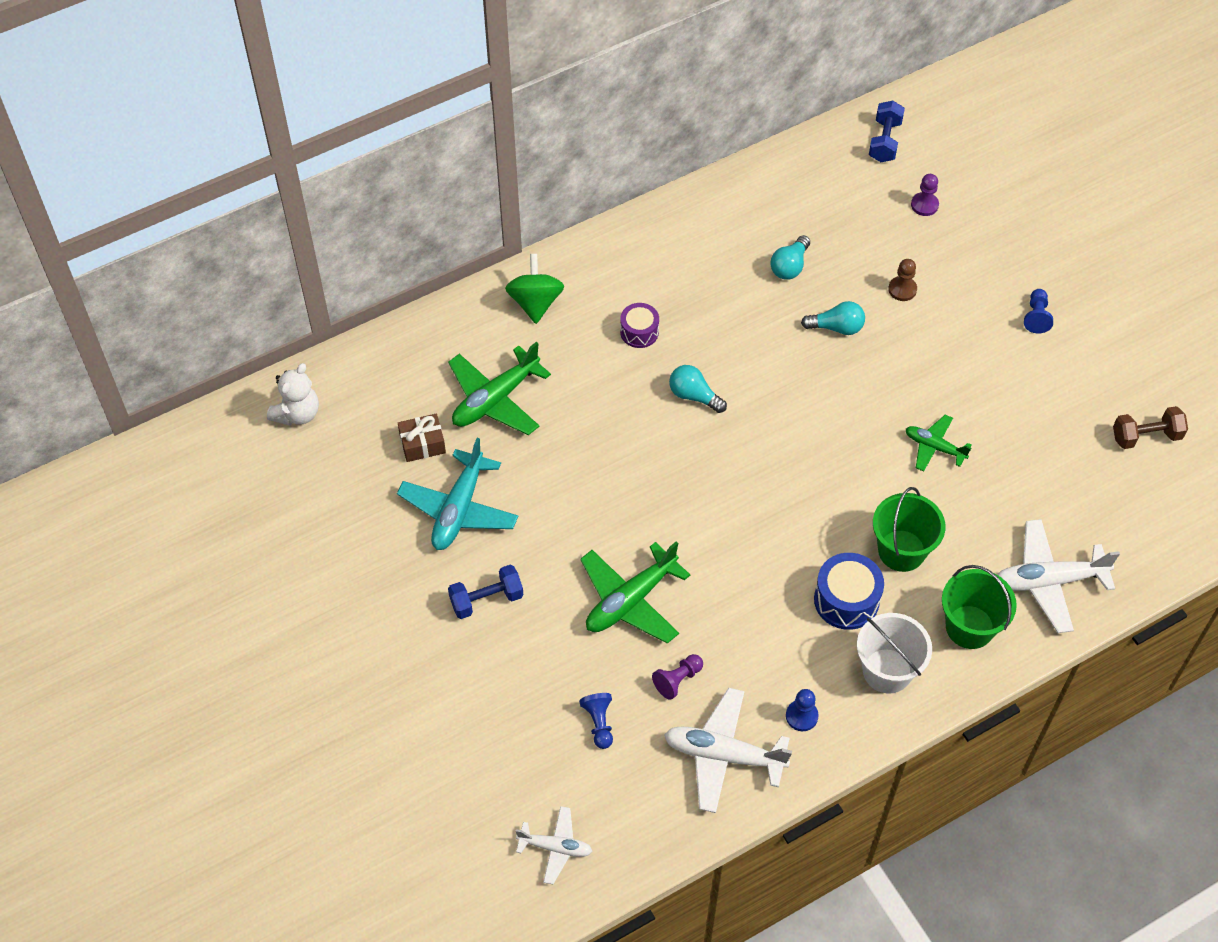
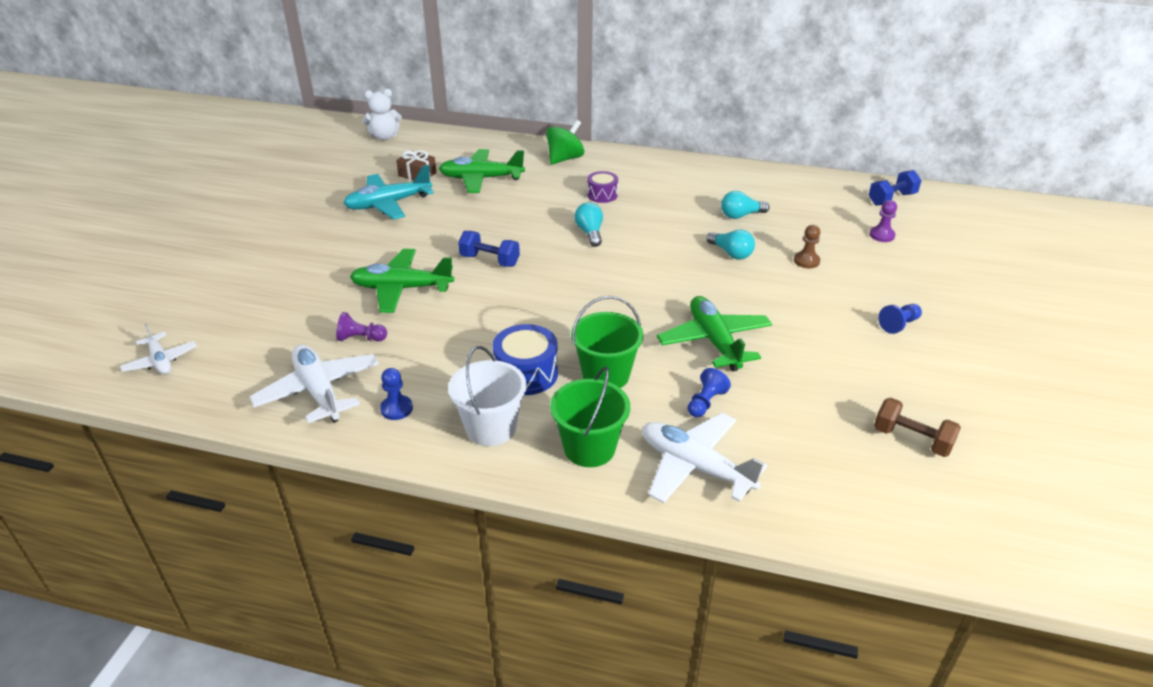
camera: 45 degrees right, 20 degrees down
blue dumbbell [448,565,523,619] -> blue dumbbell moved to [458,231,520,267]
blue pawn [579,693,613,749] -> blue pawn moved to [687,368,731,417]
green plane [906,414,972,472] -> green plane [657,296,772,372], size x1.69

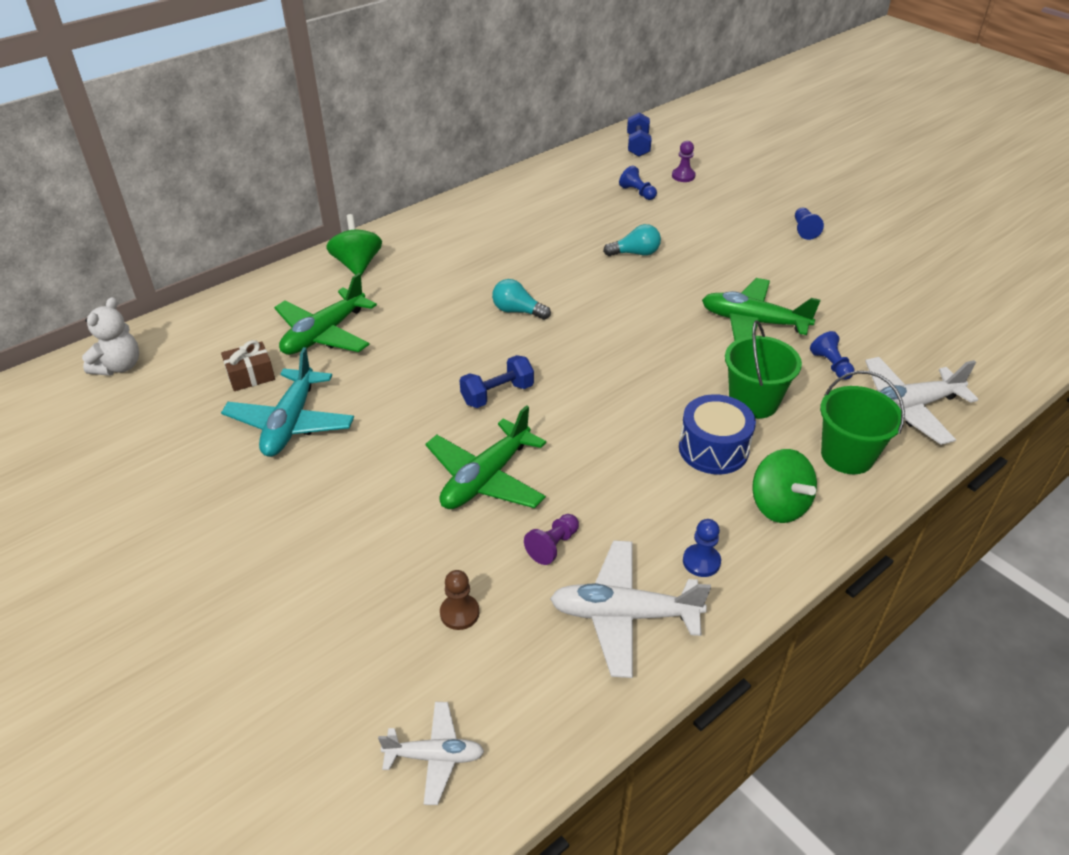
camera: 55 degrees left, 5 degrees up
white bucket [448,346,527,446] -> green spinning top [752,449,817,523]
purple drum [587,171,618,203] -> none
turquoise light bulb [721,191,769,219] -> none
brown pawn [794,225,820,268] -> brown pawn moved to [440,570,479,630]
brown dumbbell [874,398,961,457] -> none
none -> blue pawn [619,165,657,200]

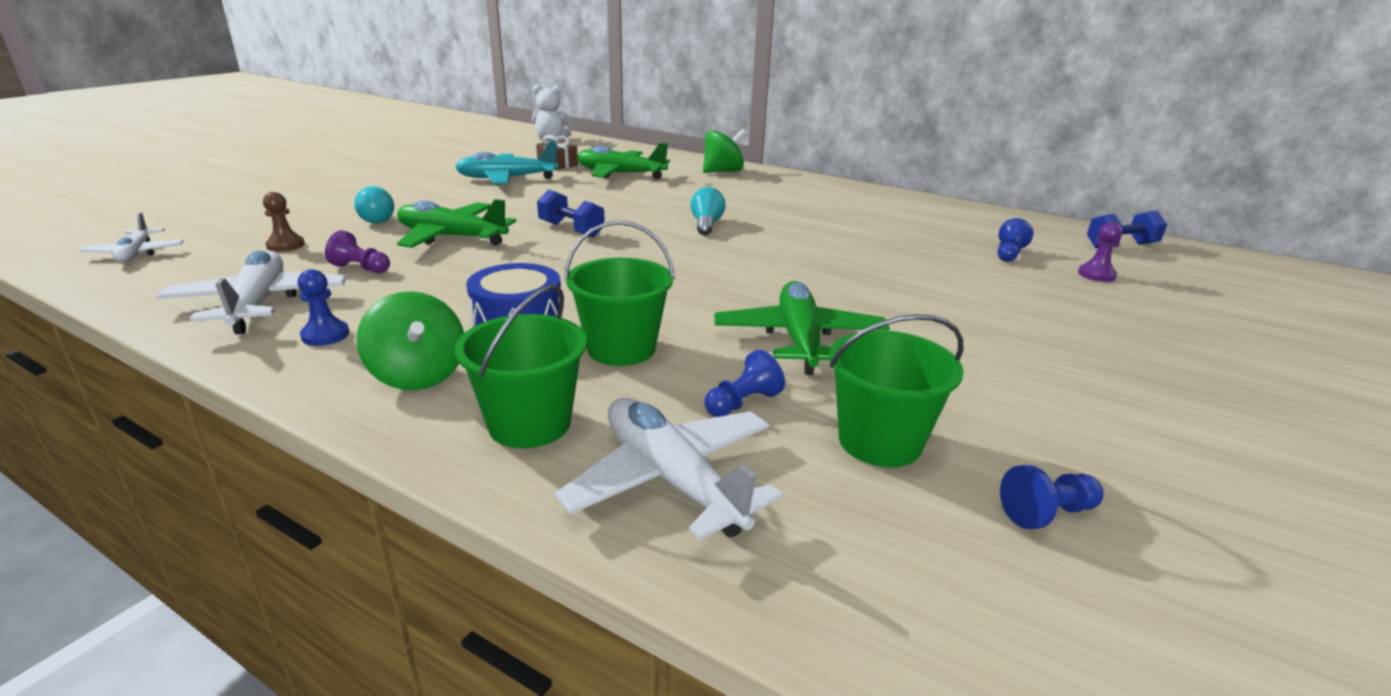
camera: 70 degrees right, 15 degrees down
turquoise light bulb [603,224,661,256] -> turquoise light bulb moved to [354,186,394,223]
green spinning top [752,449,817,523] -> green spinning top turned 75 degrees counterclockwise [356,291,464,390]
blue pawn [795,208,824,240] -> blue pawn moved to [1000,465,1104,529]
none -> green bucket [829,314,963,467]

